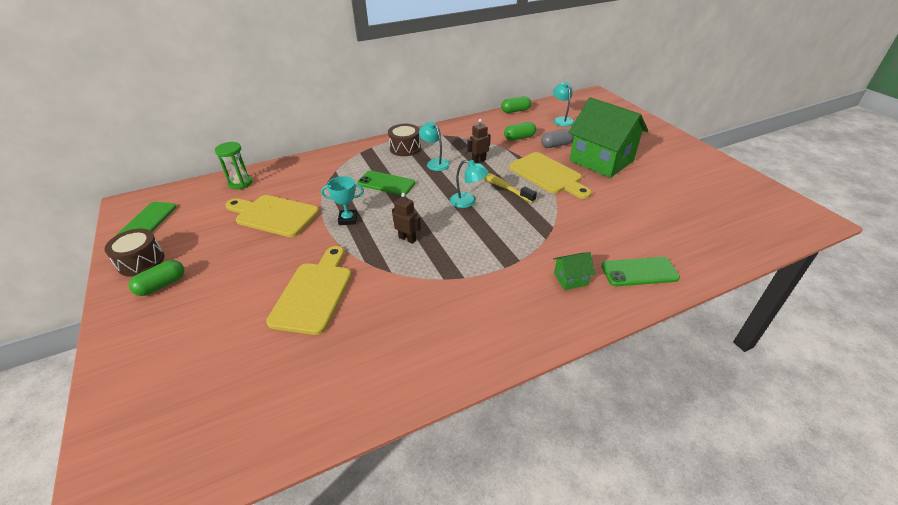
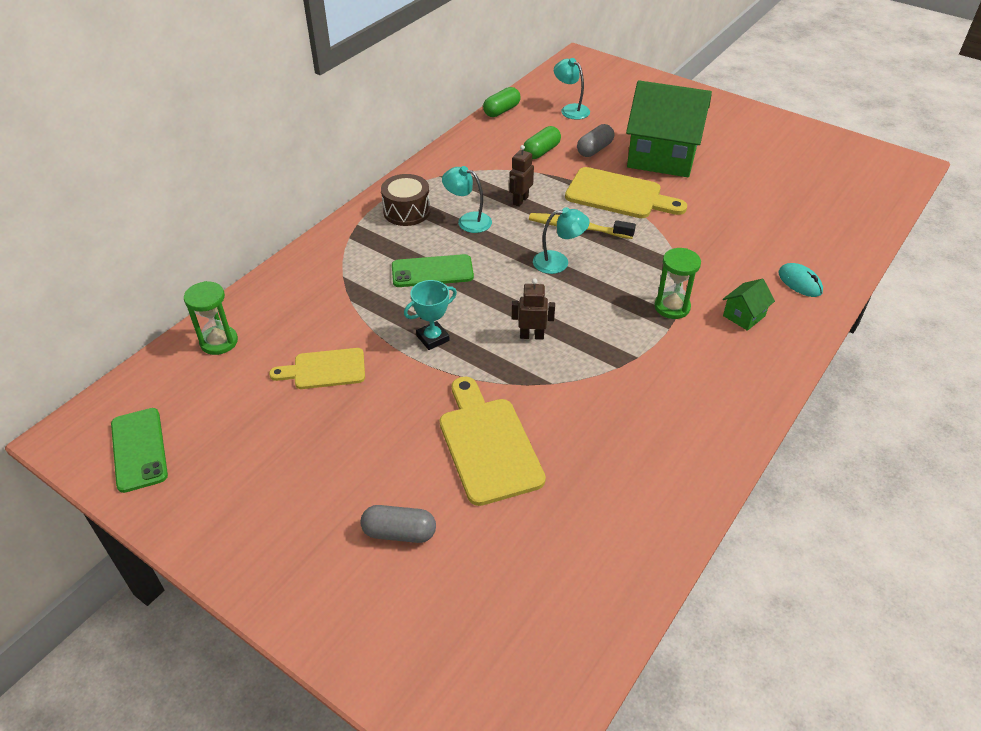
camera: 30 degrees left, 5 degrees up
brown drum [104,229,164,277] -> none
green capsule [129,260,184,296] -> none
yellow cutting board [226,195,319,237] -> yellow cutting board [269,348,365,389], size x0.64
green phone [601,257,680,286] -> turquoise mouse [778,263,823,297]
none -> grey capsule [360,505,436,543]
none -> green hourglass [654,248,701,319]

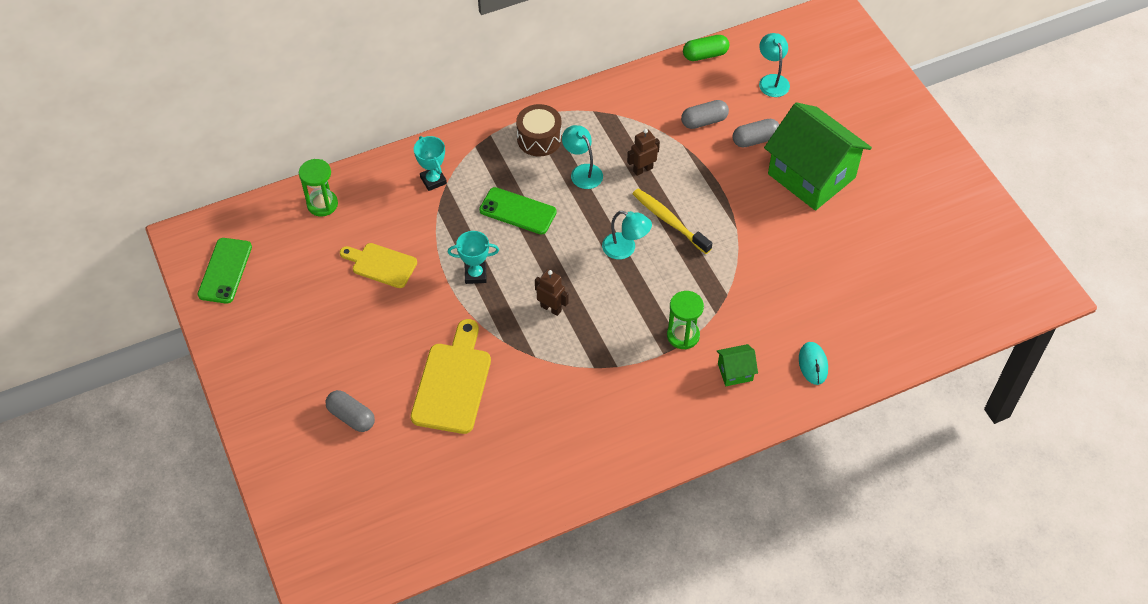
camera: 30 degrees right, 10 degrees up
green capsule [523,126,561,159] -> grey capsule [681,100,729,129]
yellow cutting board [565,167,687,218] -> none
none -> turquoise trophy [414,136,447,191]

